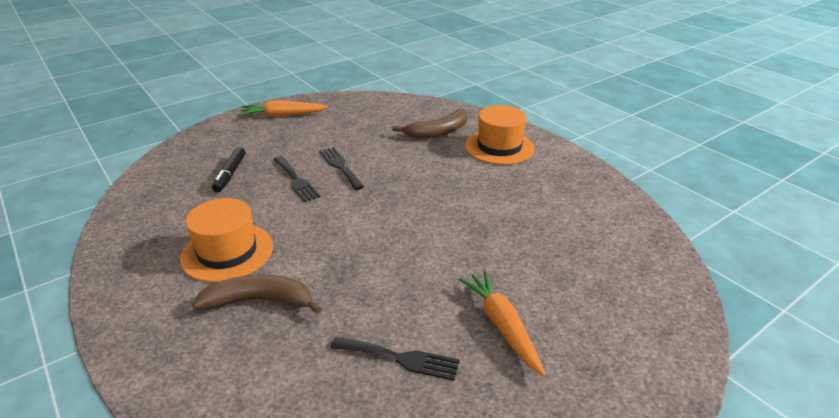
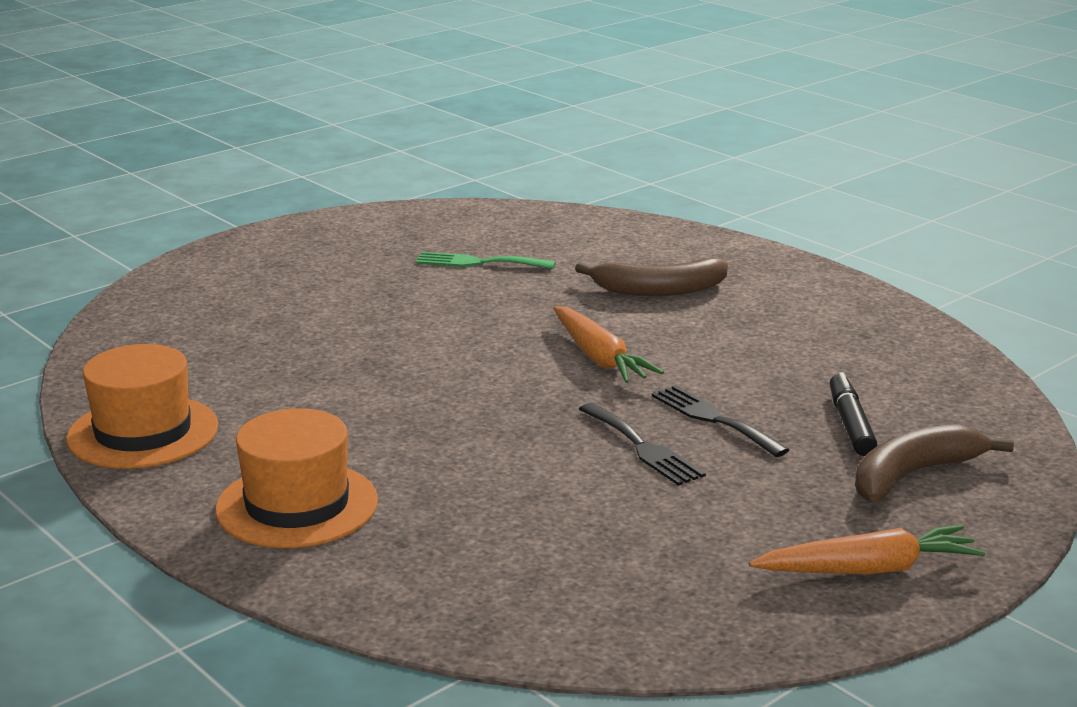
camera: 175 degrees right, 10 degrees down
orange hat [180,198,273,283] -> orange hat moved to [66,344,218,469]
black fork [330,337,460,381] -> green fork [416,252,556,269]
brown banana [392,109,468,139] -> brown banana moved to [855,424,1014,502]
orange carrot [459,271,546,376] -> orange carrot moved to [553,306,664,383]

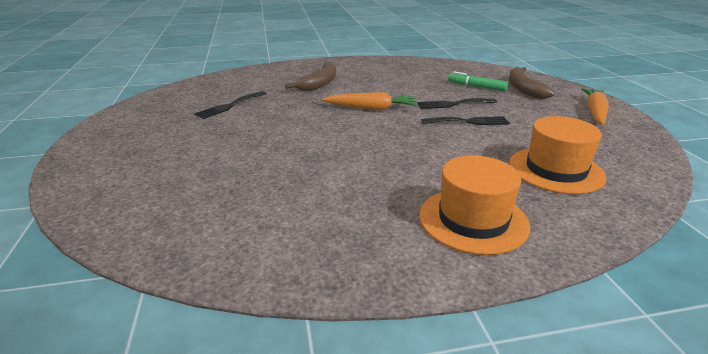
camera: 60 degrees left, 5 degrees up
orange hat [66,344,218,469] -> orange hat moved to [509,116,606,194]
green fork [416,252,556,269] -> black fork [194,91,267,119]
black marker [830,372,878,456] -> green marker [448,71,508,91]

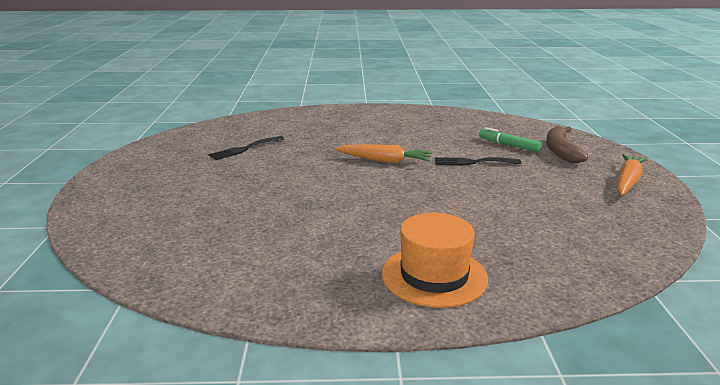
camera: 10 degrees right, 5 degrees down
brown banana [285,62,336,91] -> none
black fork [421,116,510,125] -> none
orange hat [509,116,606,194] -> none

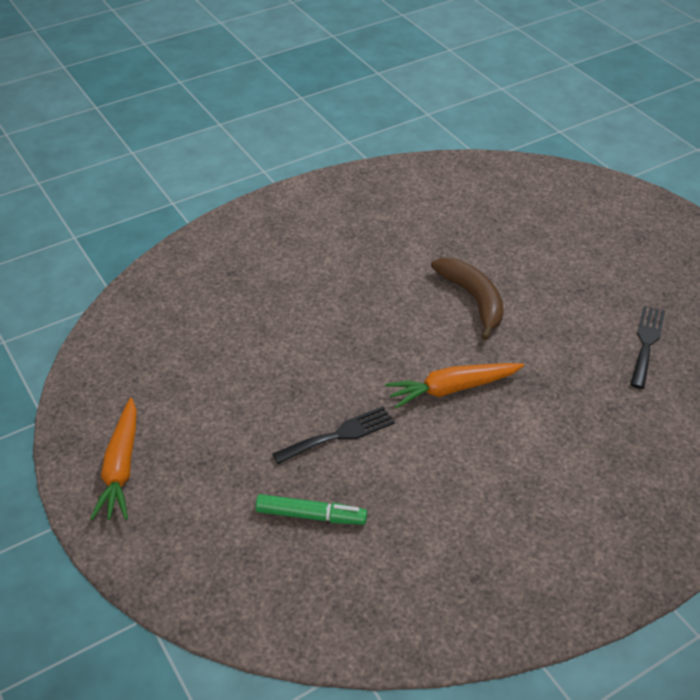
camera: 150 degrees right, 20 degrees up
orange hat [382,213,488,308] -> none
brown banana [546,126,588,163] -> brown banana moved to [431,258,504,341]

